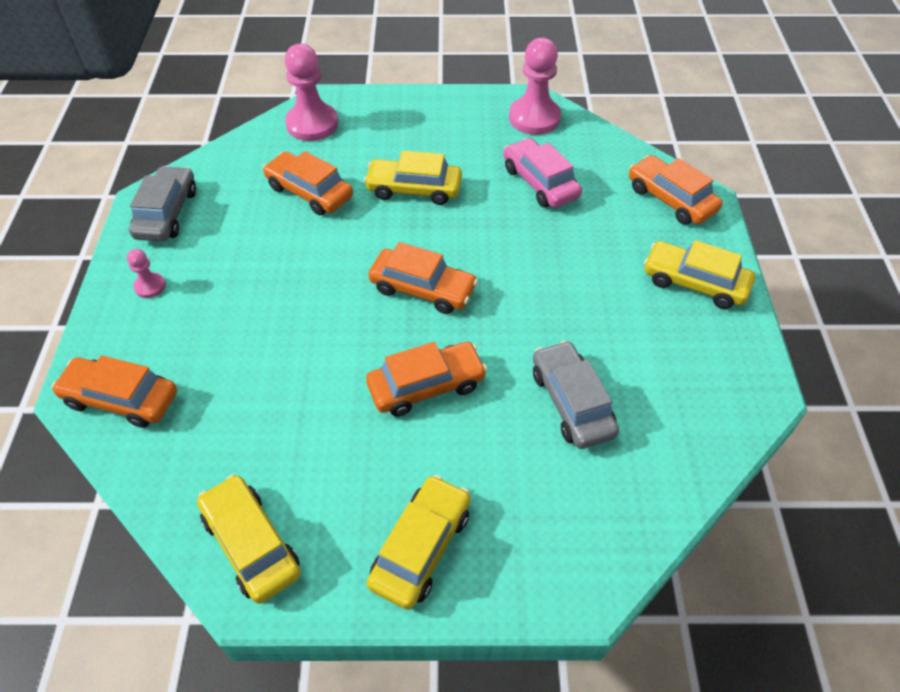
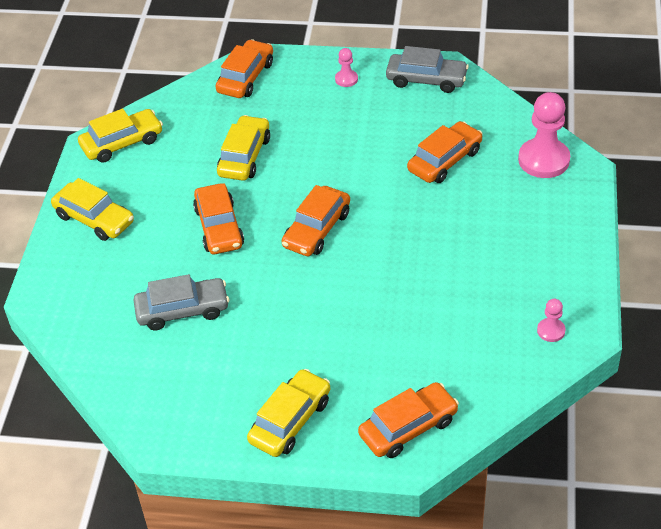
camera: 100 degrees right, 5 degrees down
yellow car [364,151,462,205] -> yellow car moved to [217,115,270,181]
pink car [504,138,582,208] -> none
pink pawn [509,38,561,135] -> pink pawn [537,299,566,342], size x0.48

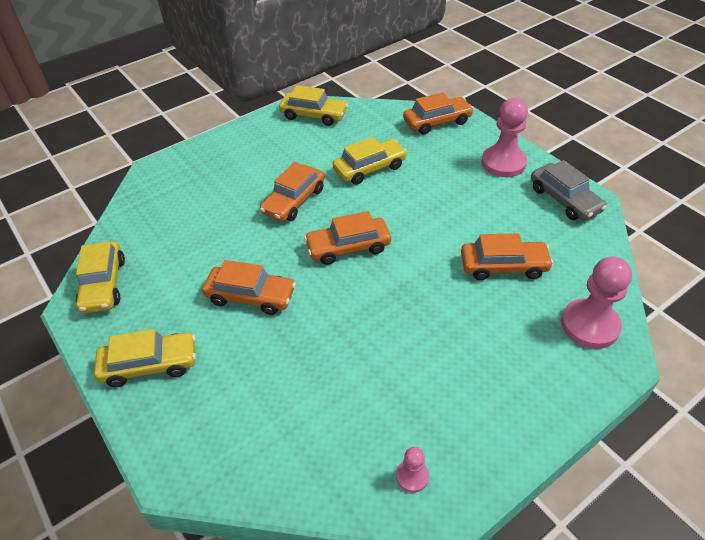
camera: 45 degrees right, 0 degrees up
yellow car [51,178,134,241] -> yellow car moved to [76,241,125,313]
grey car [133,274,229,331] -> none
pink pawn [335,48,358,87] -> pink pawn [482,98,528,177], size x2.07
orange car [358,382,459,458] -> orange car moved to [202,260,296,315]

